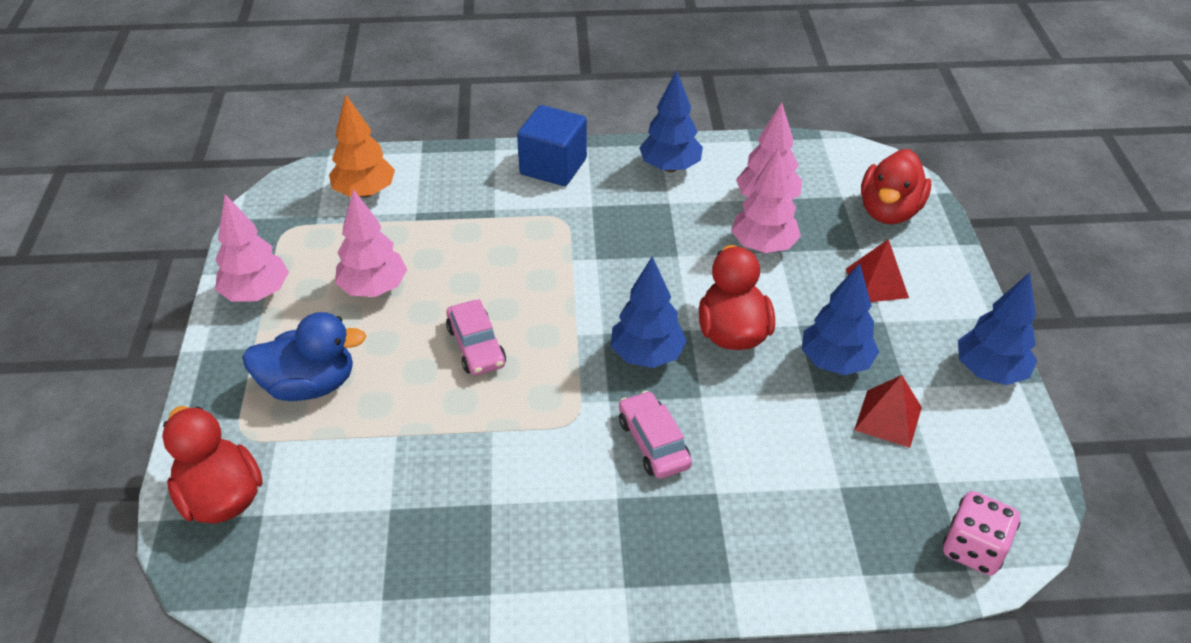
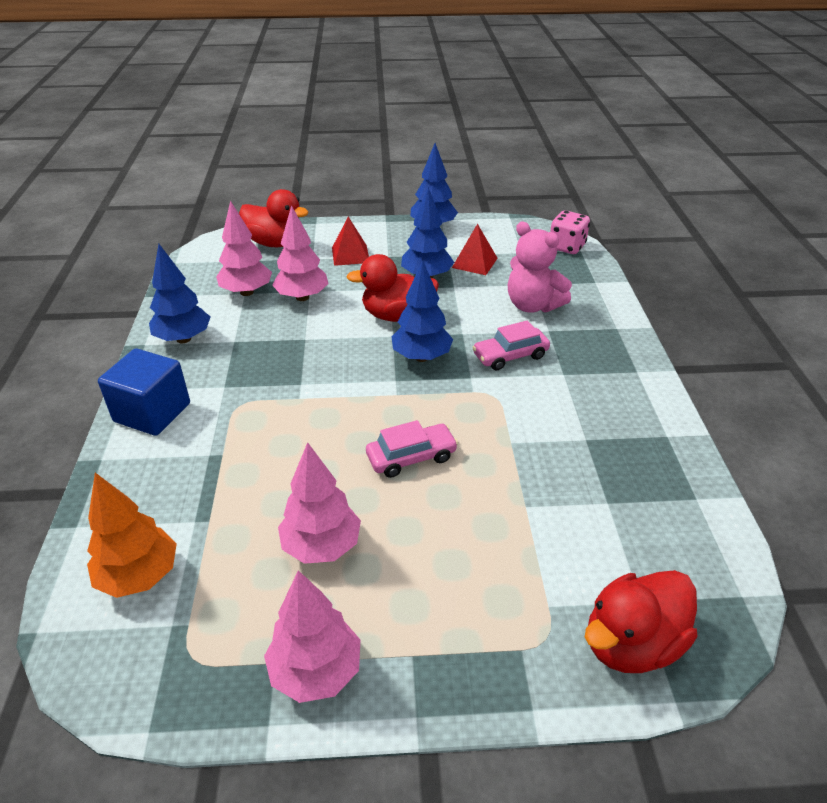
camera: 90 degrees left, 5 degrees down
blue duck [242,312,367,401] -> none
none -> pink teddy bear [508,222,572,313]

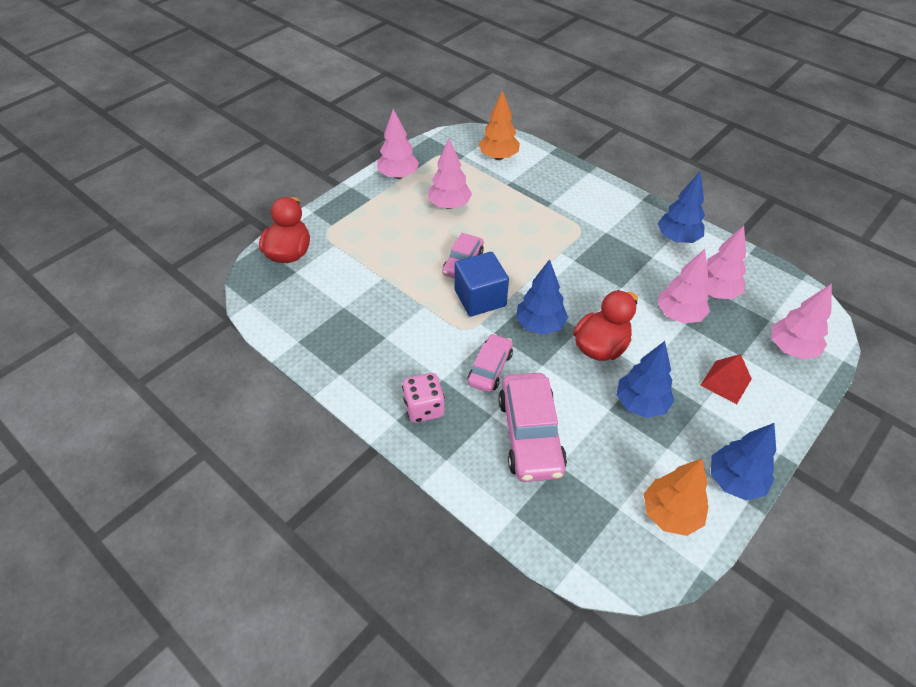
camera: 135 degrees right, 10 degrees up
blue cube [98,348,190,436] -> blue cube moved to [454,252,509,317]
red duck [239,189,308,247] -> pink tree [772,283,832,360]
red pyramid [452,224,498,275] -> none
pink teddy bear [508,222,572,313] -> pink car [498,373,567,482]
pink dice [550,211,590,254] -> pink dice moved to [402,373,445,423]
none -> orange tree [644,458,709,536]

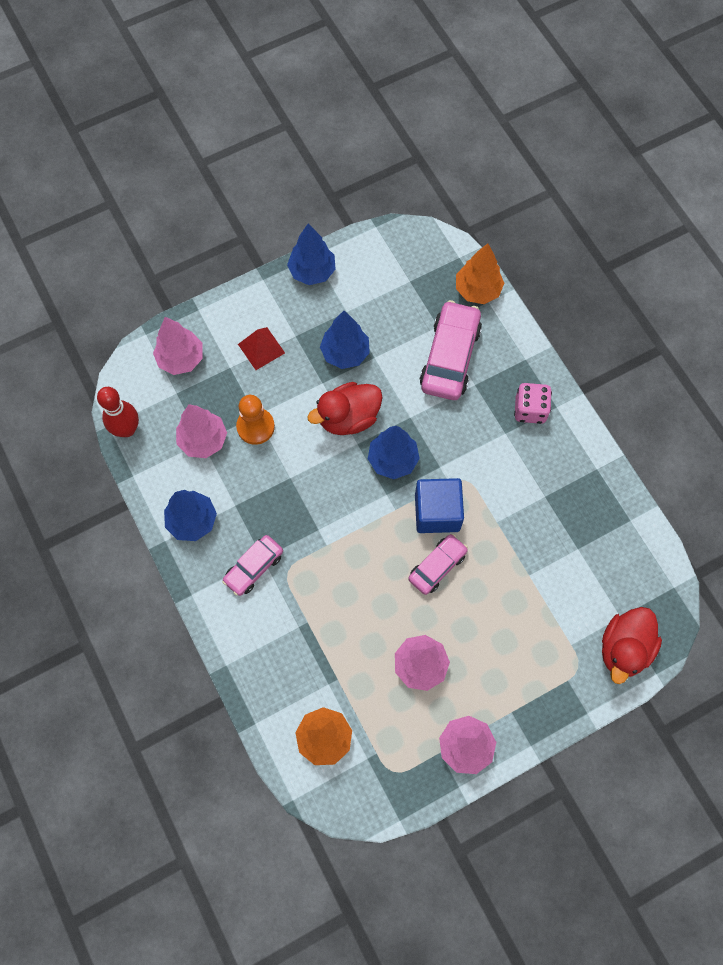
camera: 160 degrees left, 20 degrees up
pink car [468,334,513,392] -> pink car moved to [222,535,283,596]
orange tree [644,458,709,536] -> orange tree moved to [456,243,504,304]
pink tree [657,249,710,324] -> orange pawn [236,395,275,445]
none -> red bowling pin [97,387,139,437]

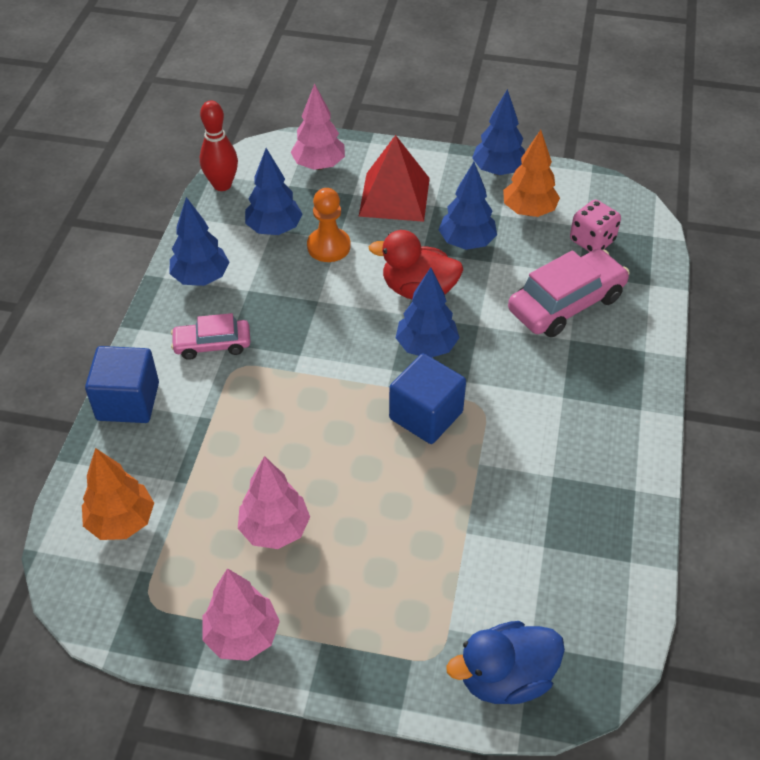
camera: 40 degrees right, 20 degrees down
pink tree [176,404,227,458] -> blue tree [245,148,302,235]
red pyramid [238,327,285,370] -> red pyramid [359,135,430,222], size x1.65
pink car [408,534,468,595] -> none
orange tree [456,243,504,304] -> orange tree moved to [503,130,560,217]
pink dice [514,383,552,424] -> pink dice moved to [570,200,621,252]
red duck [602,607,662,684] -> blue duck [446,621,565,704]
none -> blue cube [85,346,159,423]

